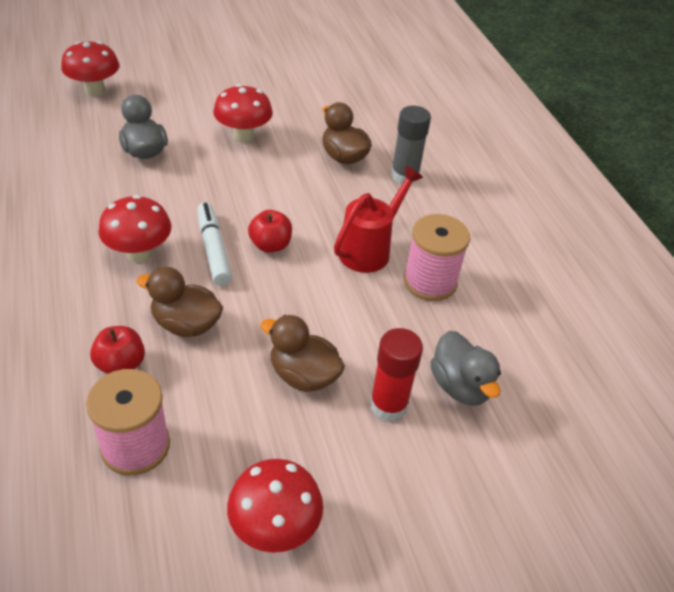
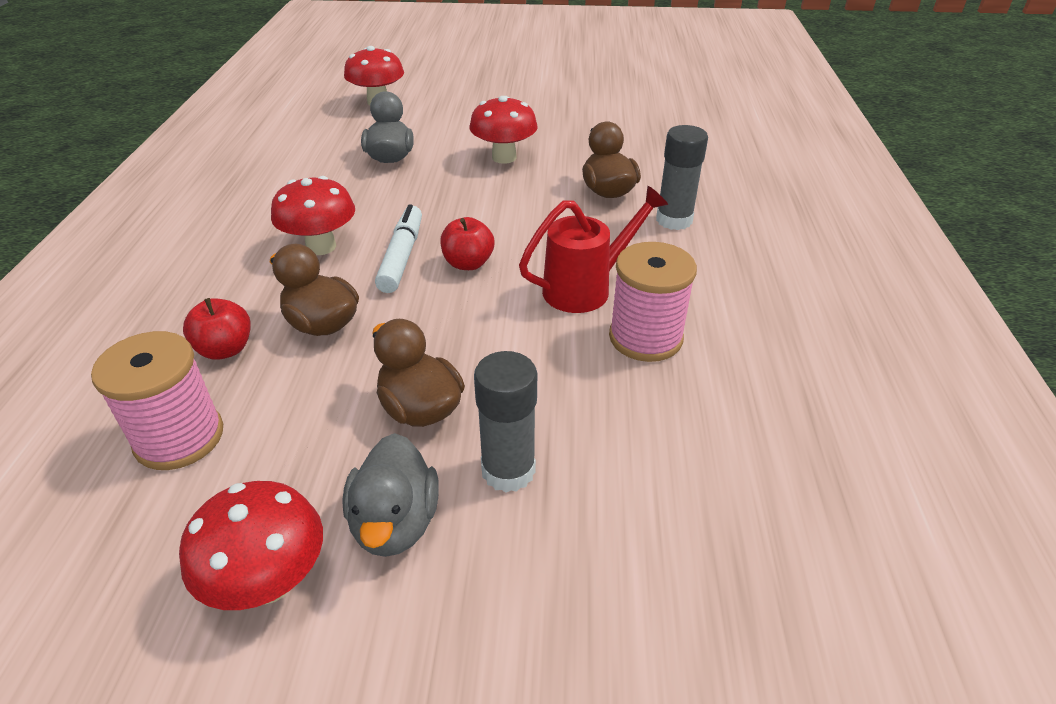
camera: 25 degrees right, 5 degrees down
red glue stick [370,328,423,421] -> grey glue stick [474,351,537,492]
grey duck [430,331,501,406] -> grey duck moved to [342,433,439,557]

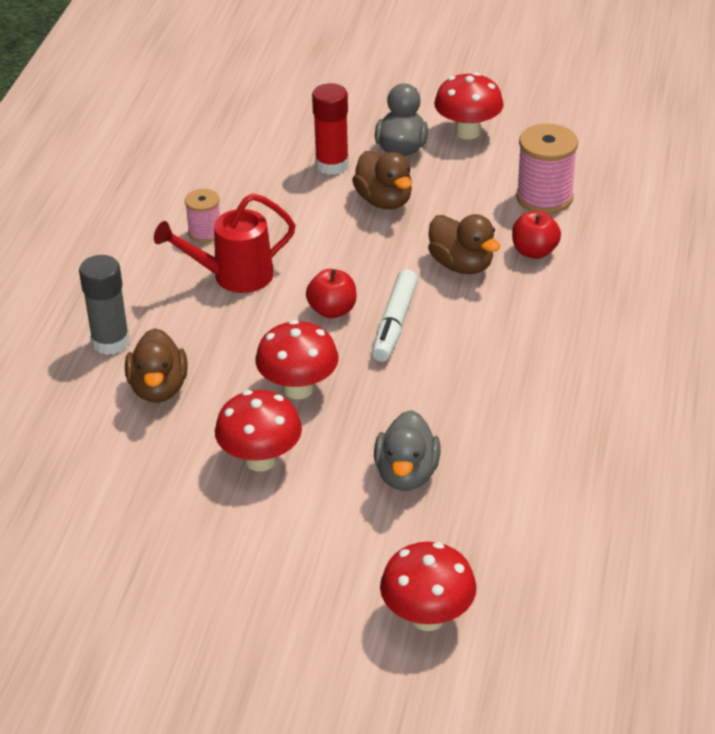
camera: 170 degrees left, 0 degrees up
red mushroom [271,176,355,255] -> red mushroom moved to [255,320,339,399]
grey glue stick [474,351,537,492] -> red glue stick [312,83,349,175]
pink spool [609,242,697,362] -> pink spool [185,189,220,243], size x0.59

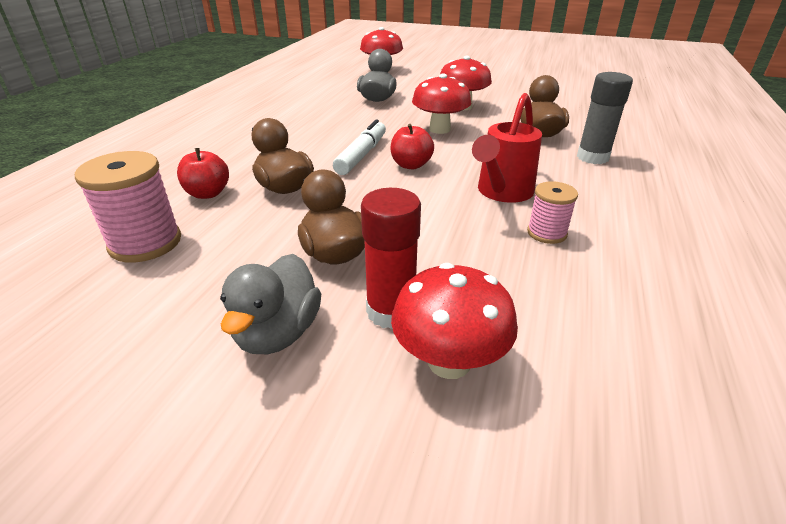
camera: 175 degrees left, 5 degrees down
red watering can [154,193,296,293] -> red watering can turned 135 degrees clockwise [472,93,542,203]
red mushroom [434,72,504,139] -> red mushroom moved to [391,263,518,379]

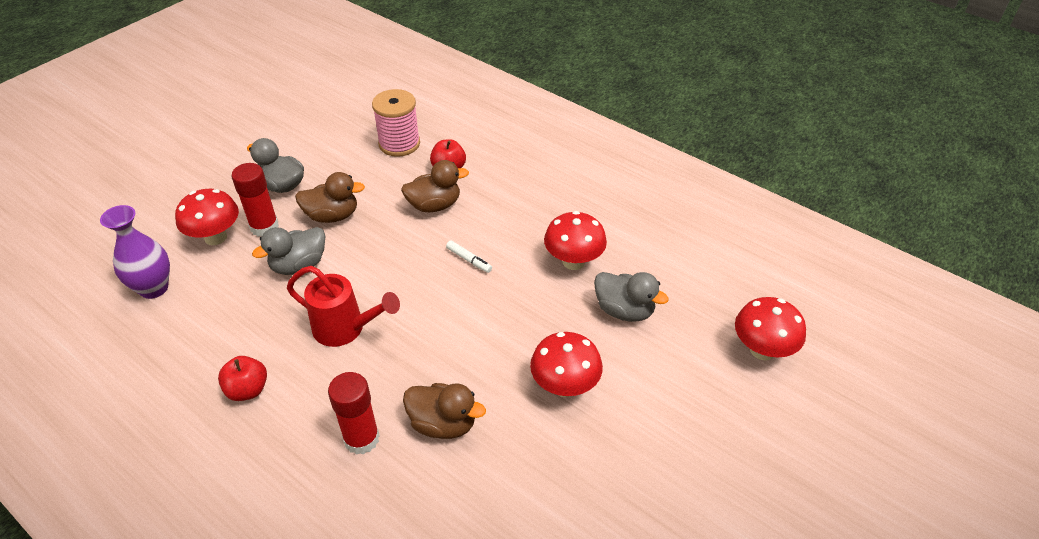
camera: 110 degrees right, 10 degrees up
white marker [333,119,386,175] -> white marker [446,241,492,273], size x0.57
red apple [390,124,434,169] -> red apple moved to [218,356,267,401]
red mushroom [412,74,471,134] -> red mushroom moved to [544,211,607,270]
red watering can [472,93,542,203] -> red watering can turned 150 degrees clockwise [287,266,400,347]
pink spool [527,181,578,244] -> none
grey glue stick [577,72,633,164] -> red glue stick [328,372,380,455]
none -> purple vase [100,205,170,299]
none -> grey duck [252,227,325,275]

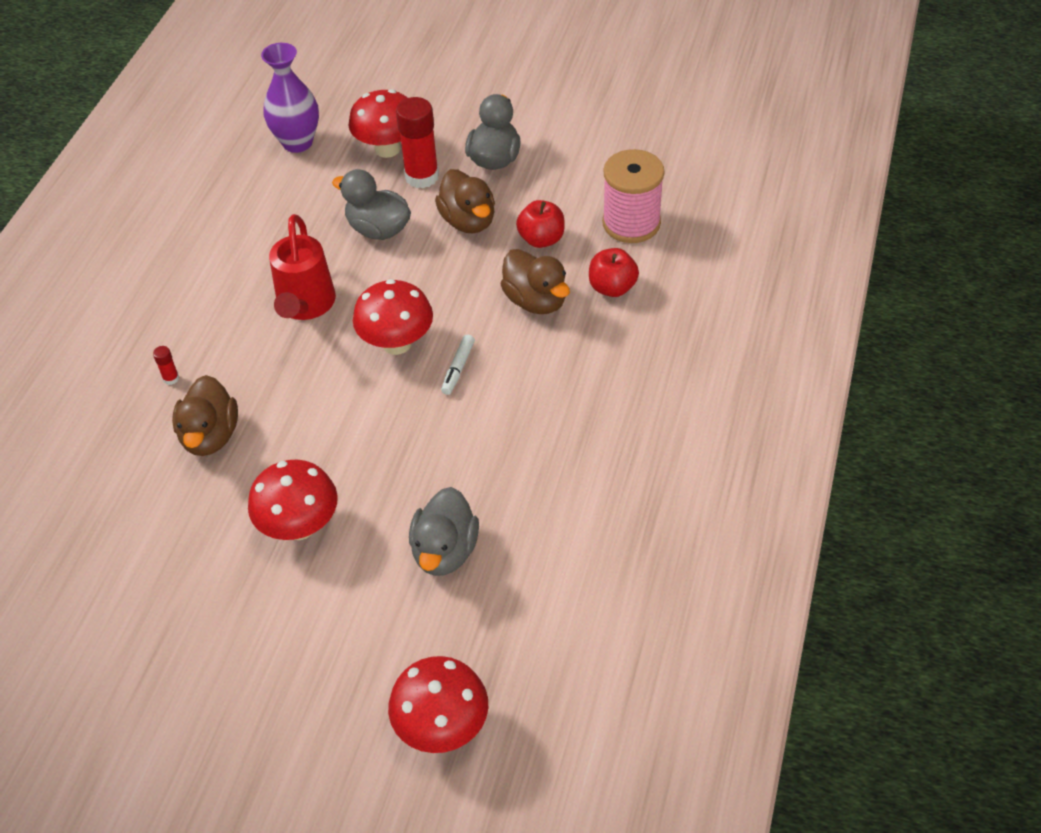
camera: 70 degrees right, 5 degrees up
red apple [218,356,267,401] -> red apple moved to [516,200,565,248]
red glue stick [328,372,380,455] -> red glue stick [153,346,179,385], size x0.42
red mushroom [544,211,607,270] -> red mushroom moved to [353,279,433,355]

